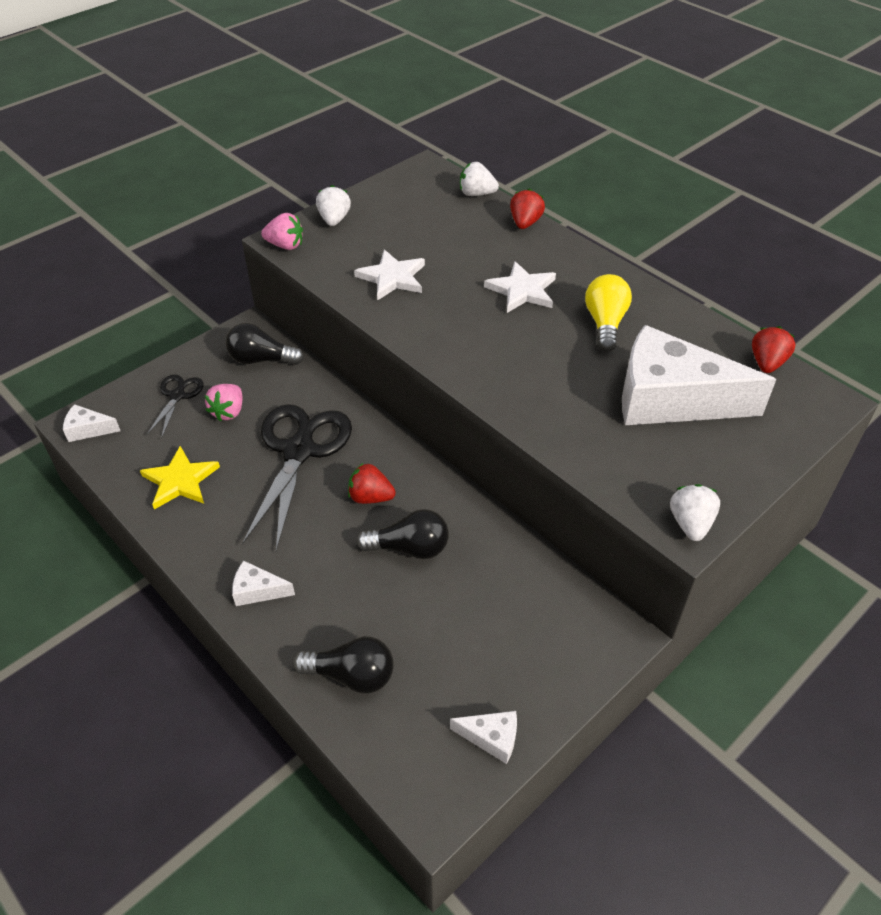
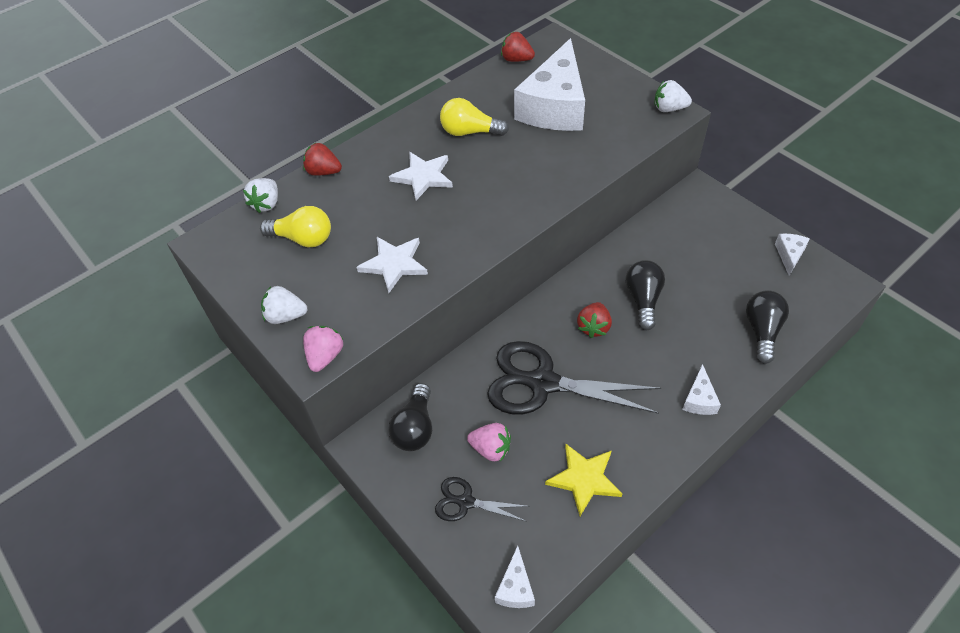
camera: 85 degrees left, 5 degrees up
none -> yellow light bulb [260,206,331,247]

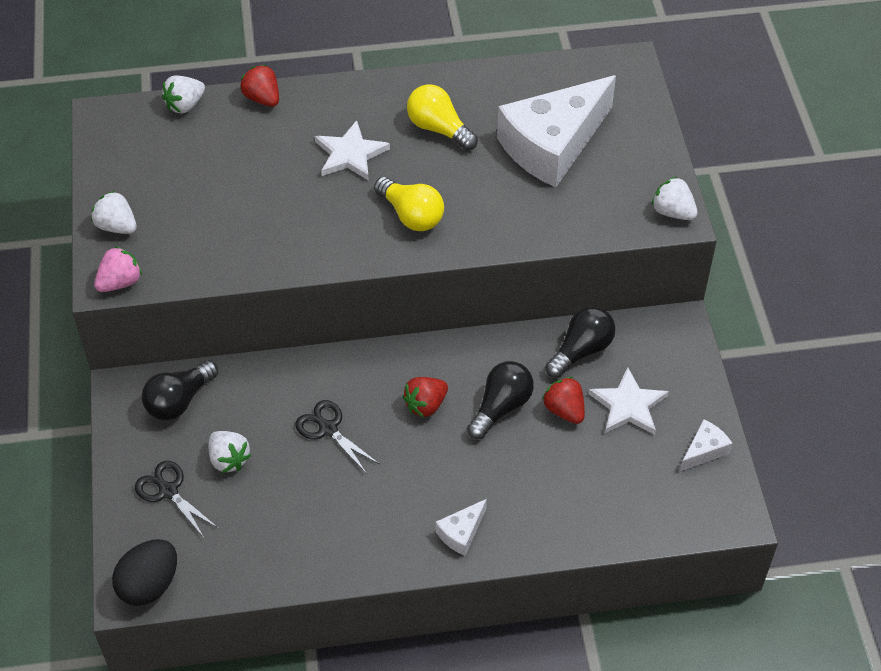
camera: 30 degrees right, 0 degrees up
yellow light bulb [260,206,331,247] -> yellow light bulb moved to [374,177,444,231]
white star [357,237,428,293] -> white star moved to [588,367,669,435]
pink strawberry [467,423,511,462] -> white strawberry [208,431,251,473]
black scissors [487,341,661,414] -> black scissors [295,400,379,474], size x0.50
white cheese [495,545,535,608] -> black egg [112,539,177,606]
red strawberry [501,32,535,62] -> red strawberry moved to [542,377,585,424]
yellow star [545,444,622,516] -> none
black light bulb [746,290,789,364] -> black light bulb moved to [545,306,615,378]

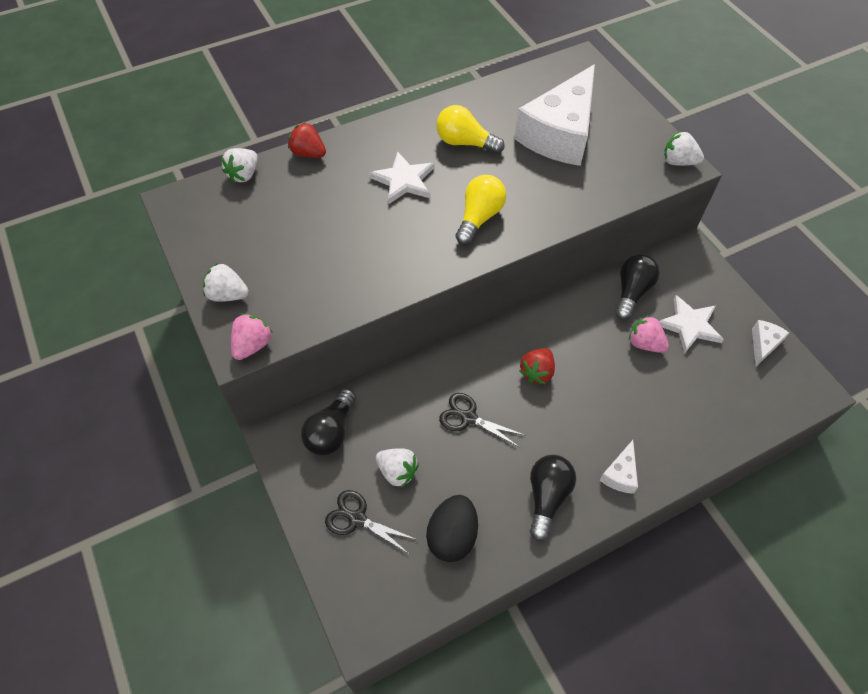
camera: 20 degrees left, 5 degrees up
black egg [112,539,177,606] -> black egg moved to [426,495,478,562]
yellow light bulb [374,177,444,231] -> yellow light bulb turned 90 degrees counterclockwise [455,175,506,245]
black light bulb [467,361,534,439] -> black light bulb moved to [530,455,576,541]
red strawberry [542,377,585,424] -> pink strawberry [629,315,669,353]

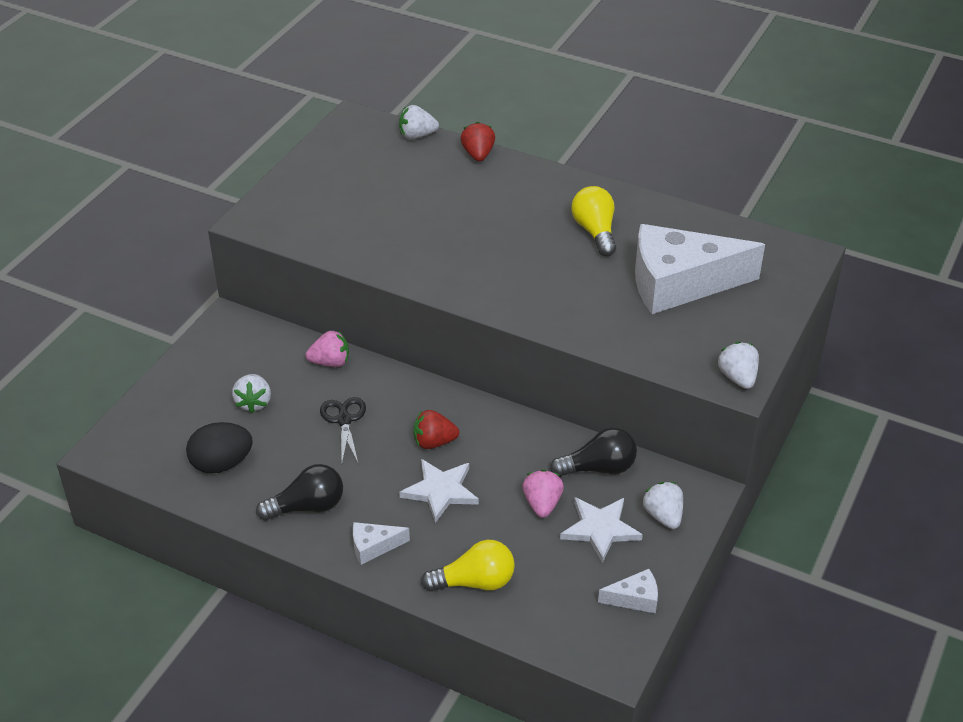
camera: 55 degrees right, 15 degrees down
white strawberry [203,263,249,302] -> white strawberry moved to [643,482,683,529]
pink strawberry [231,314,273,360] -> pink strawberry moved to [306,331,349,367]
black light bulb [301,389,356,456] -> none
black scissors [325,490,417,554] -> none
white star [369,151,434,204] -> white star moved to [399,459,479,523]
yellow light bulb [455,175,506,245] -> yellow light bulb moved to [421,540,515,592]

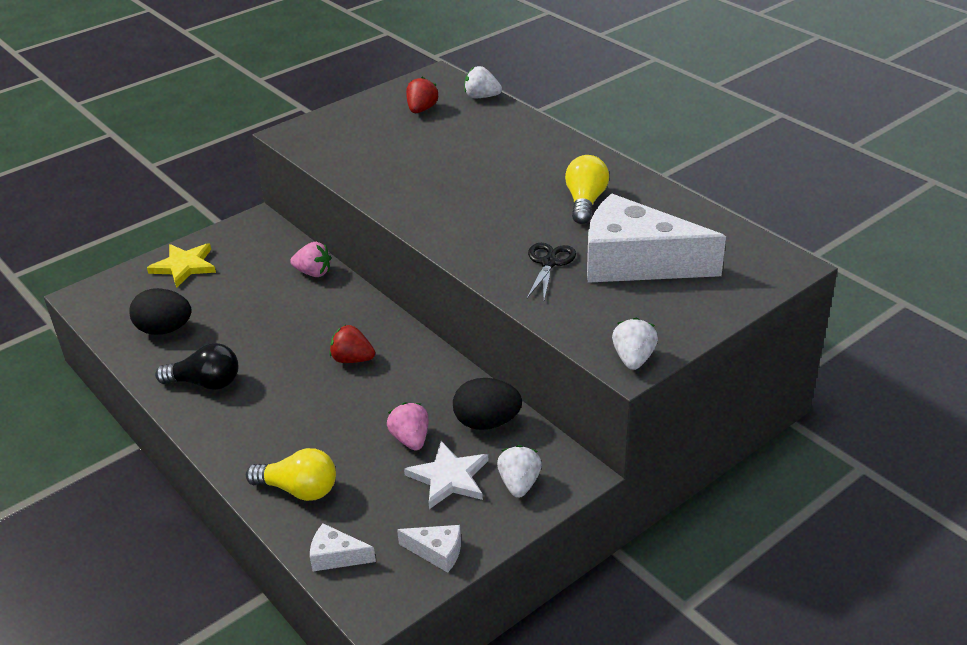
camera: 25 degrees right, 5 degrees down
white strawberry [232,374,271,413] -> none
black scissors [320,397,366,463] -> black scissors moved to [527,243,576,300]
white cheese [353,522,410,565] -> white cheese moved to [310,523,376,571]
white star [399,459,479,523] -> none
red strawberry [461,122,495,161] -> red strawberry moved to [406,77,438,113]
pink strawberry [522,469,564,518] -> pink strawberry turned 45 degrees counterclockwise [387,402,429,451]
black light bulb [550,427,637,477] -> black egg [453,378,522,430]
none -> yellow star [147,243,216,288]

